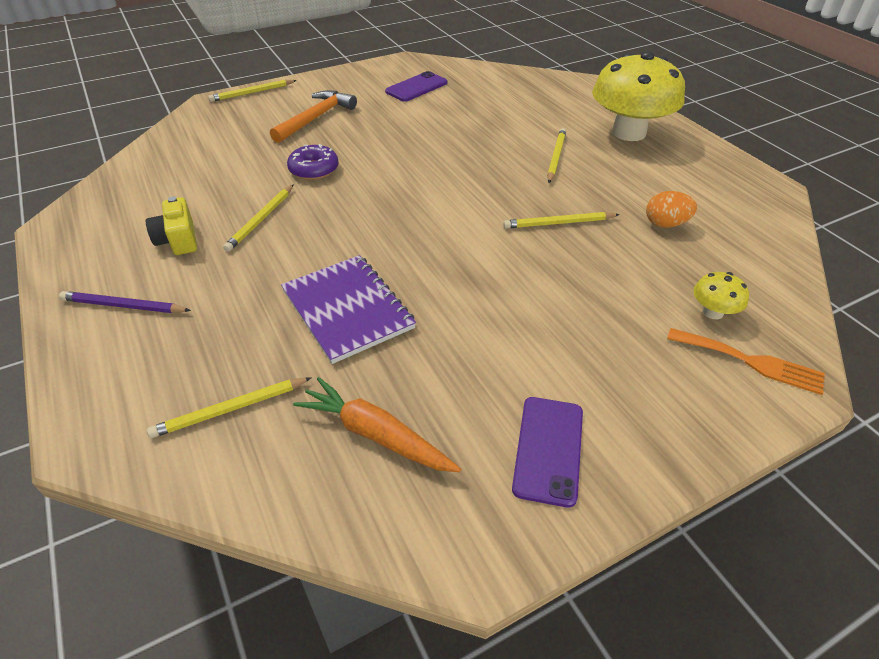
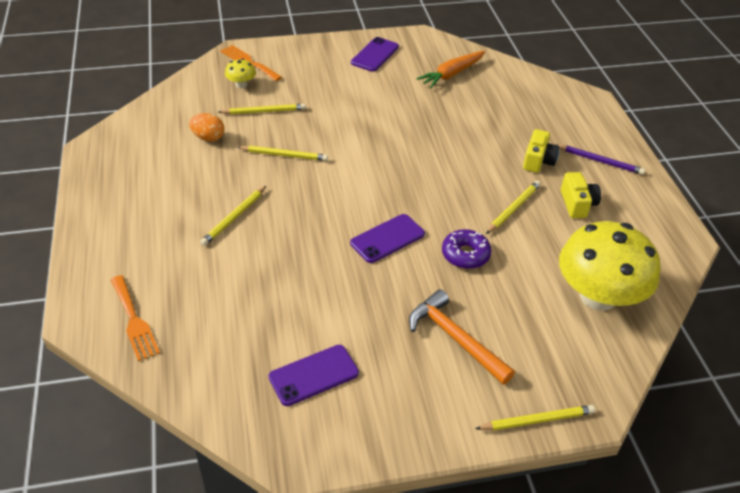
camera: 165 degrees left, 0 degrees up
yellow pencil [147,377,312,438] -> yellow pencil moved to [218,104,306,114]
orange hammer [270,90,357,143] -> orange hammer turned 90 degrees clockwise [409,289,515,385]
purple notebook [281,255,416,364] -> none
orange carrot [293,377,461,472] -> orange carrot turned 90 degrees clockwise [416,51,485,88]
yellow mushroom [592,51,685,141] -> yellow mushroom moved to [559,221,660,311]
none -> orange fork [111,275,160,361]
none -> purple phone [350,214,425,263]
none -> yellow camera [523,129,560,173]

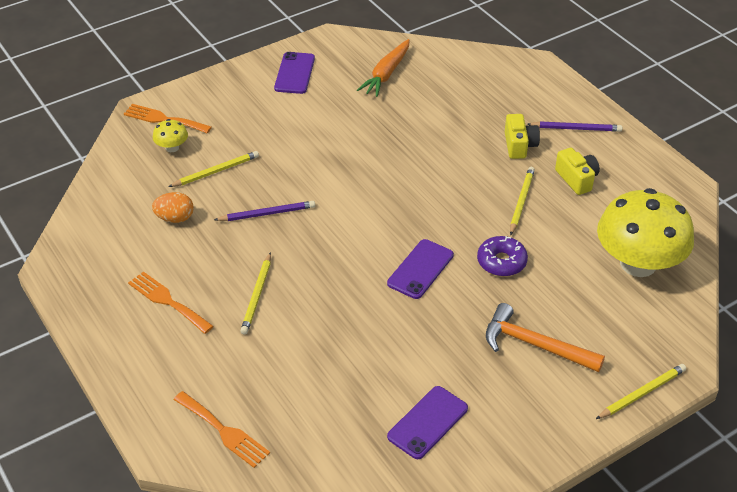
camera: 20 degrees left, 0 degrees up
yellow pencil [237,146,328,161] -> purple pencil [214,201,315,221]
none -> orange fork [128,271,214,334]

